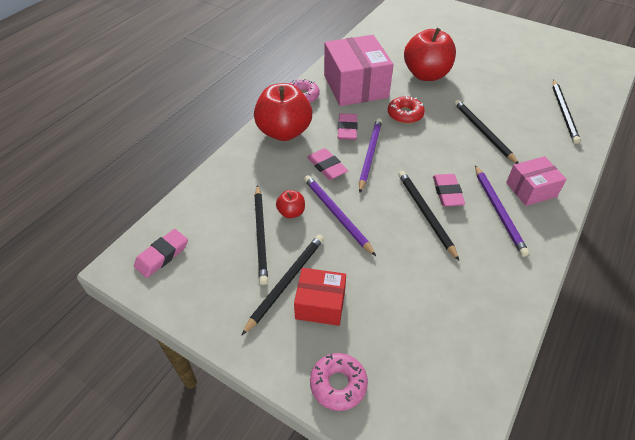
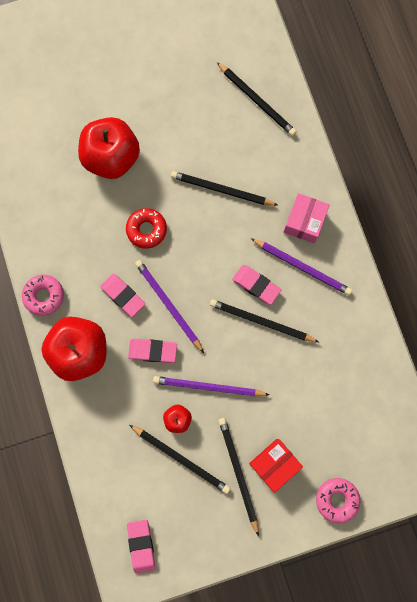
camera: 50 degrees left, 30 degrees up
pink box [324,35,393,106] -> none

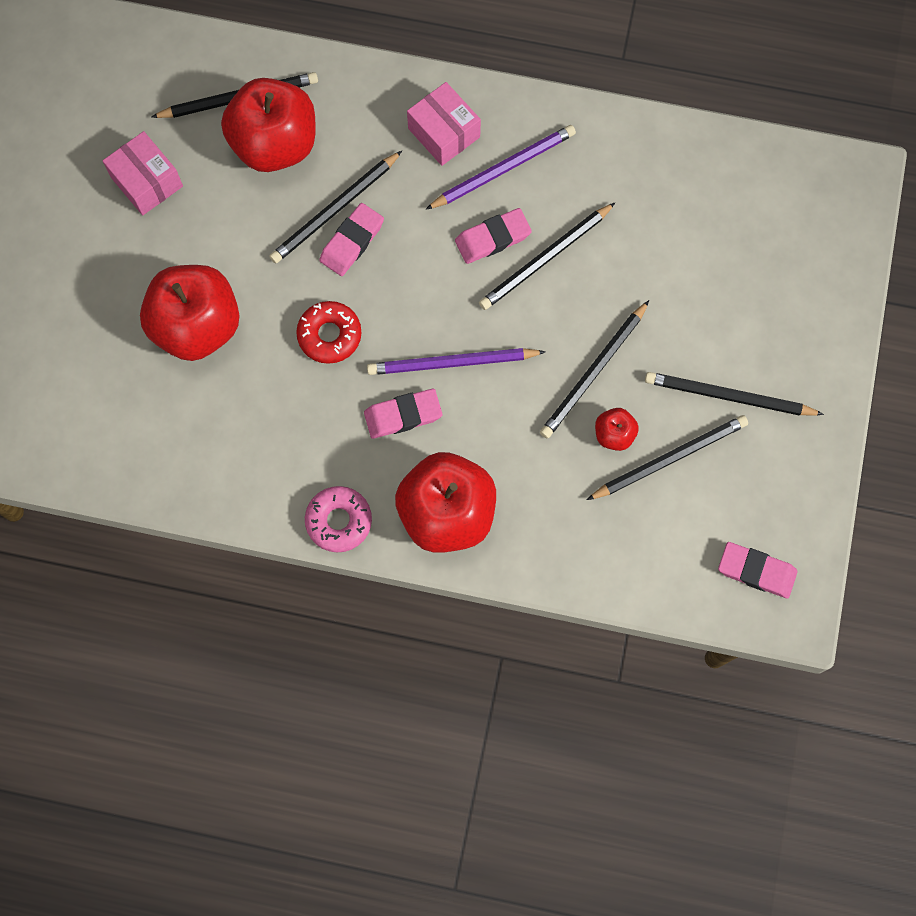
camera: 60 degrees left, 5 degrees down
pink eraser [128,339,177,363] -> pink eraser moved to [319,203,384,276]
purple pencil [153,376,270,397] -> black pencil [540,300,649,439]
red box [249,439,303,493] -> none
pink donut [316,478,360,523] -> none
none -> pink box [102,131,183,215]
none -> red apple [221,78,315,172]

